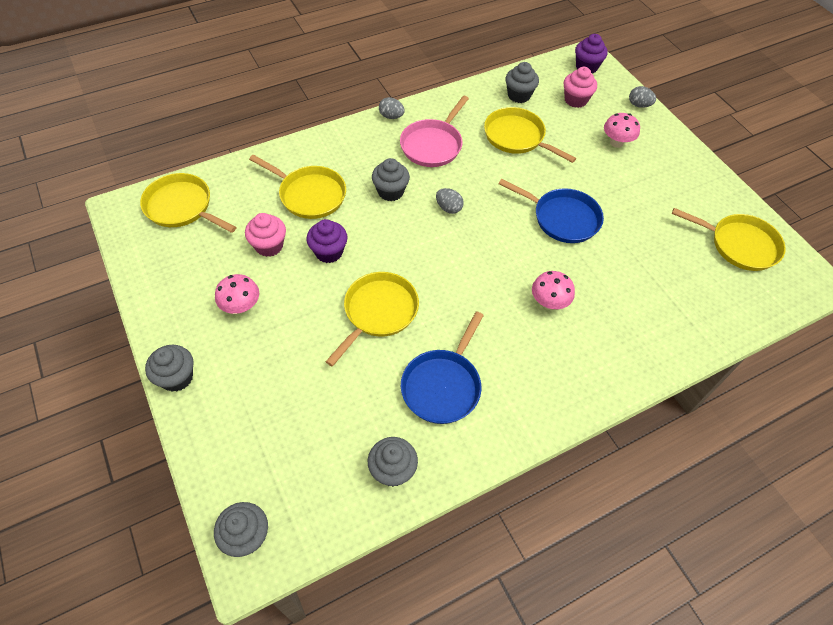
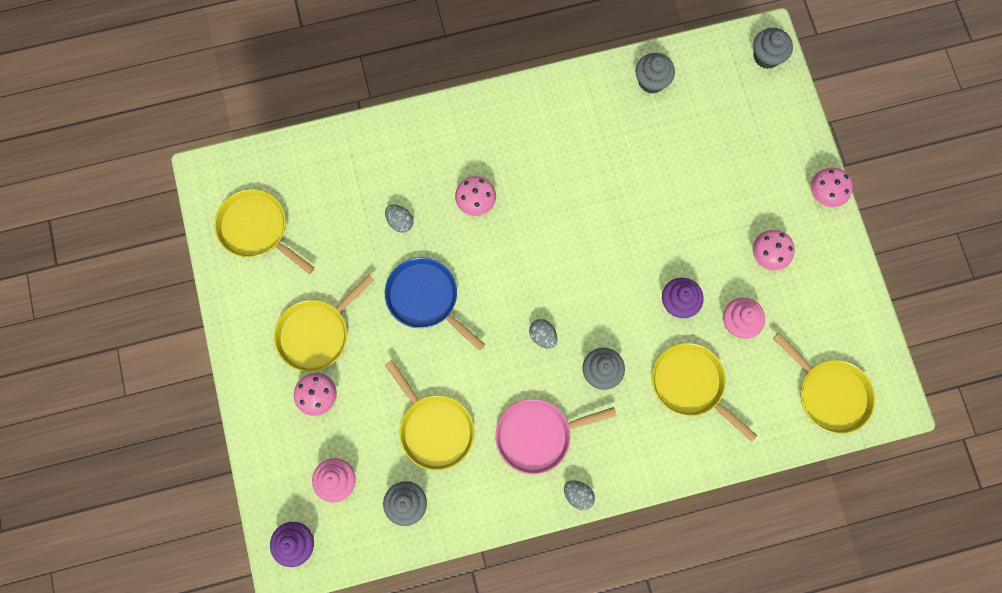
camera: 165 degrees left, 20 degrees up
grey cupcake [145,345,193,392] -> pink mushroom [811,168,853,207]
yellow pan [325,272,419,366] -> yellow pan moved to [274,274,374,372]
pink pan [400,95,469,167] -> pink pan turned 150 degrees counterclockwise [495,399,617,475]
blue pan [401,311,484,424] -> none
grey egg [629,86,656,108] -> grey egg moved to [385,205,413,233]

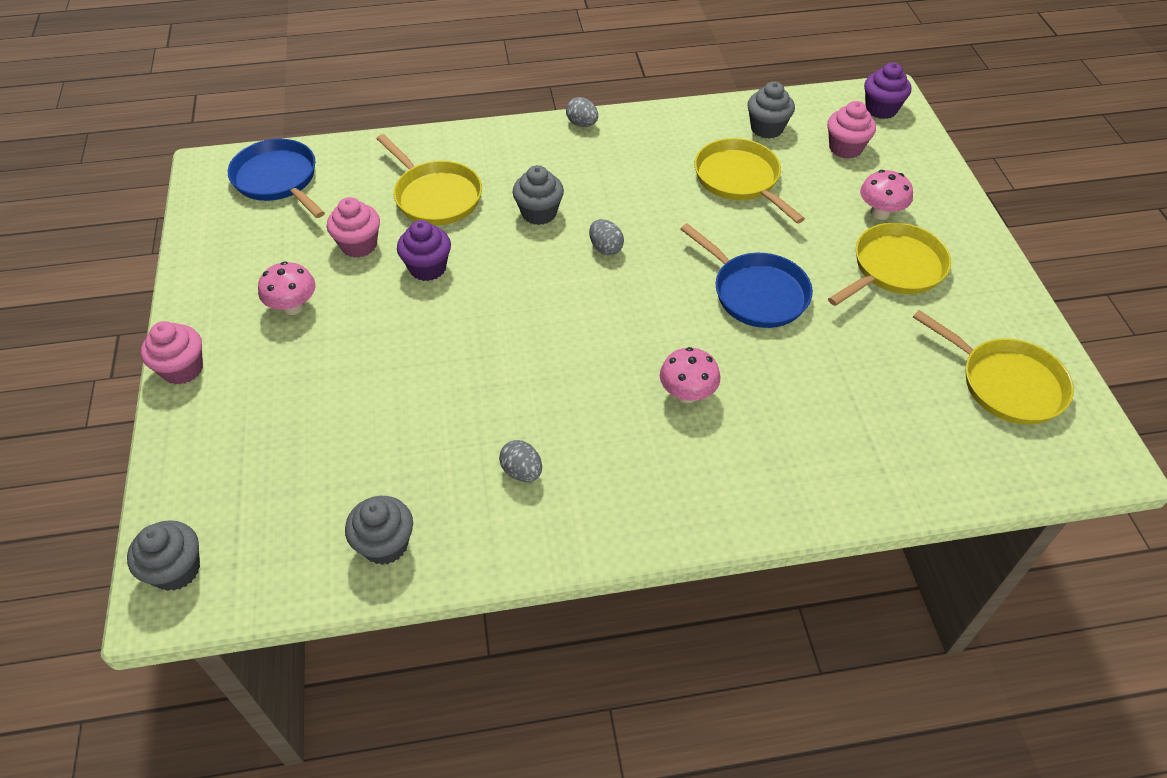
camera: 175 degrees left, 25 degrees down
grey egg [385,205,413,233] -> grey egg moved to [499,440,542,482]
pink pan [495,399,617,475] -> none
yellow pan [773,333,875,434] -> blue pan [228,139,325,218]
pink mushroom [811,168,853,207] -> pink cupcake [141,321,203,385]

